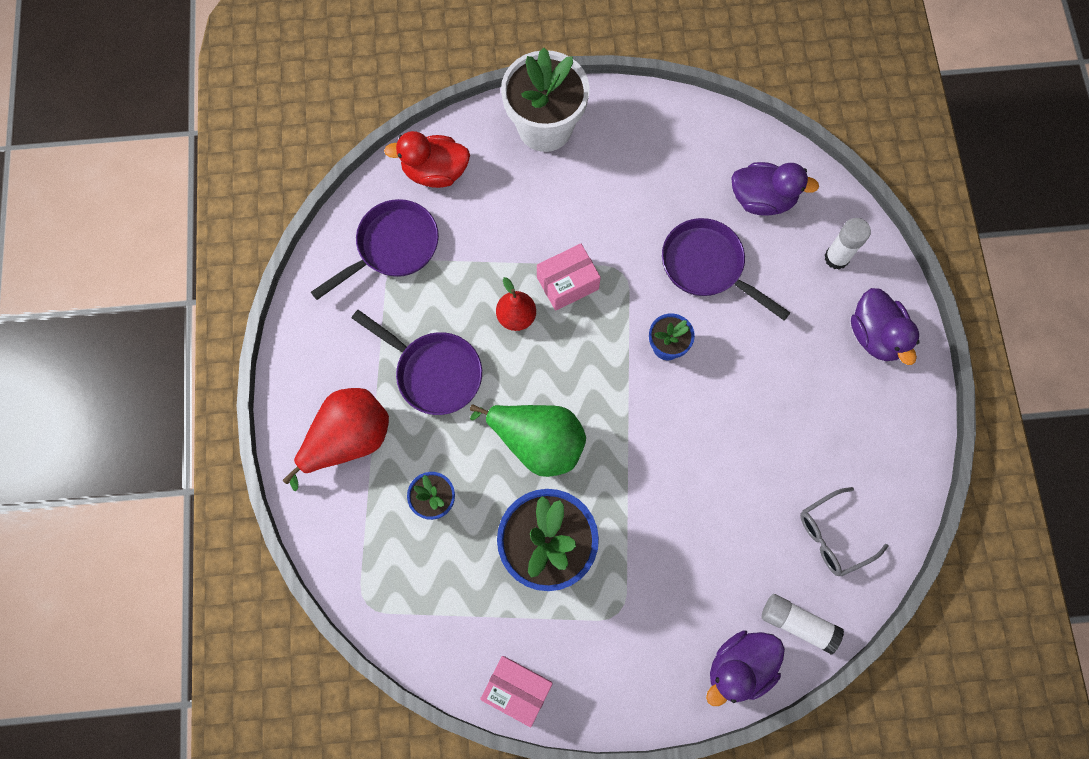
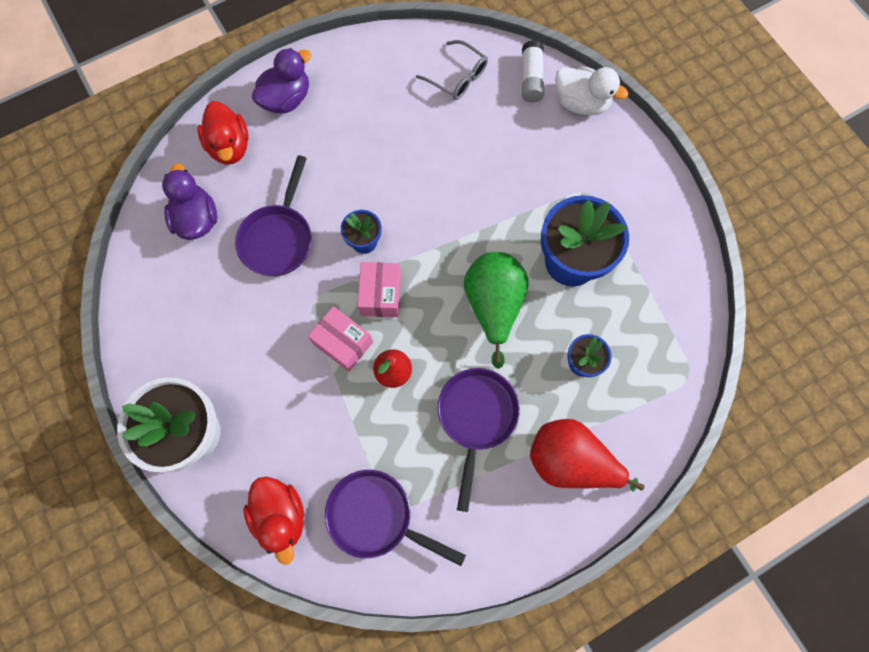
camera: 115 degrees left, 0 degrees up
pink box [480,656,553,727] -> pink box moved to [357,262,401,317]
purple duck [706,630,785,706] -> white duck [555,67,628,115]
white glue stick [824,218,871,270] -> red duck [198,101,248,165]

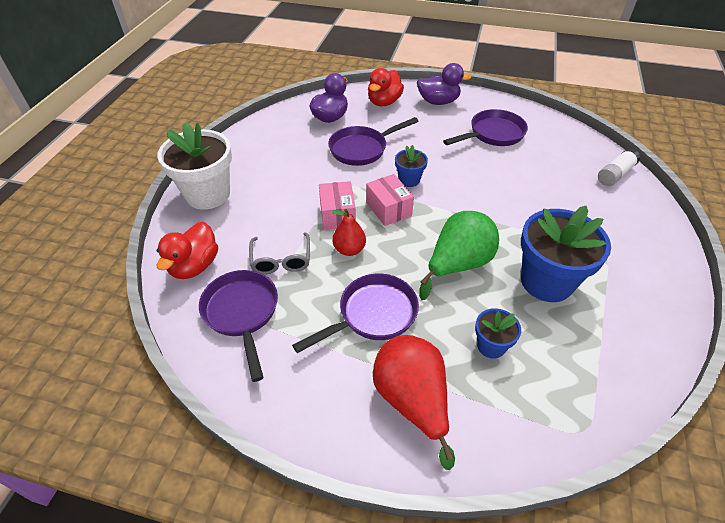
camera: 45 degrees right, 25 degrees down
pink box [357,262,401,317] -> pink box turned 75 degrees counterclockwise [366,174,414,226]
grey glasses [416,40,488,100] -> grey glasses moved to [249,232,310,274]
white duck [555,67,628,115] -> none
none -> purple pan [443,109,528,146]

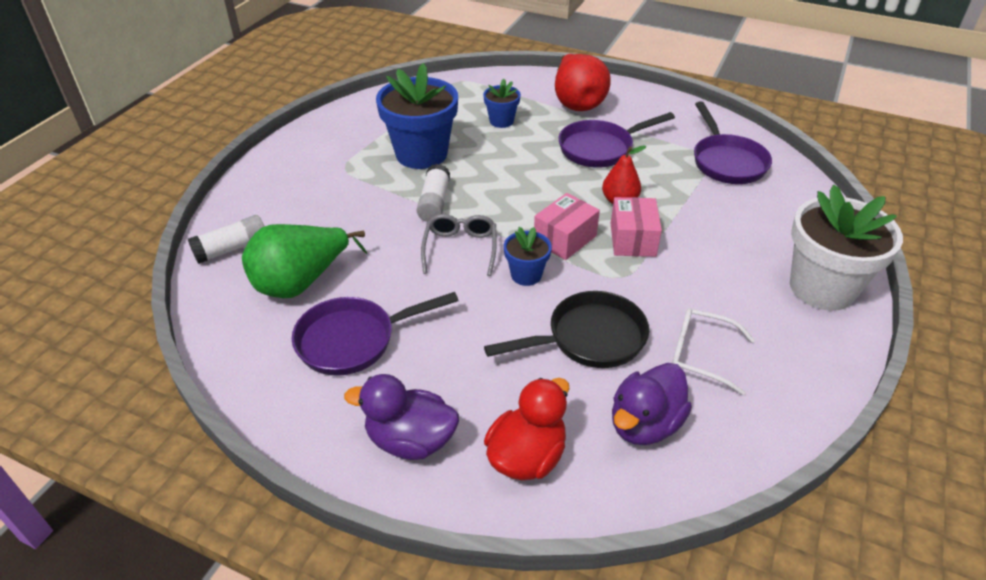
camera: 170 degrees left, 5 degrees down
red duck [157,222,218,279] -> none
grey glasses [249,232,310,274] -> grey glasses moved to [421,214,497,276]
purple pan [328,117,419,166] -> black pan [484,291,649,368]
pink box [366,174,414,226] -> pink box turned 60 degrees clockwise [534,193,600,260]
green pear [419,211,499,300] -> green pear moved to [242,224,367,298]
none -> white glue stick [417,164,450,222]
none -> white glasses [672,308,755,395]

